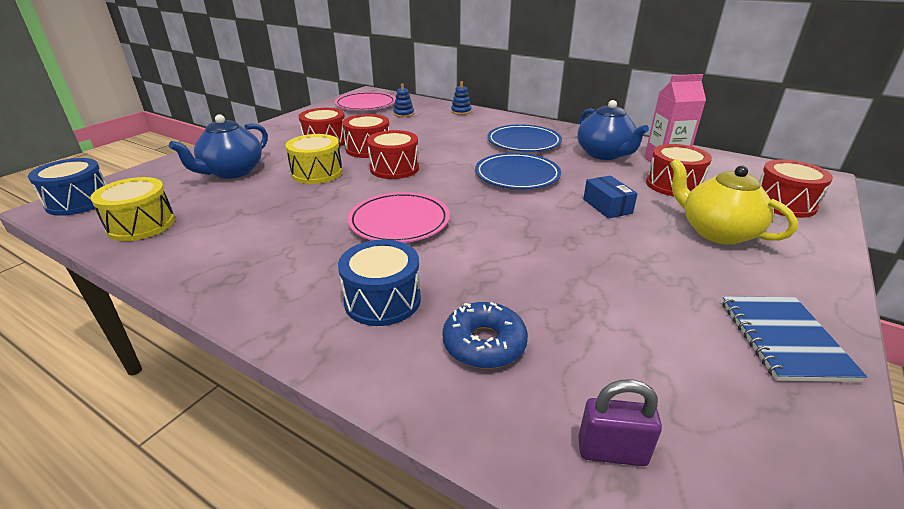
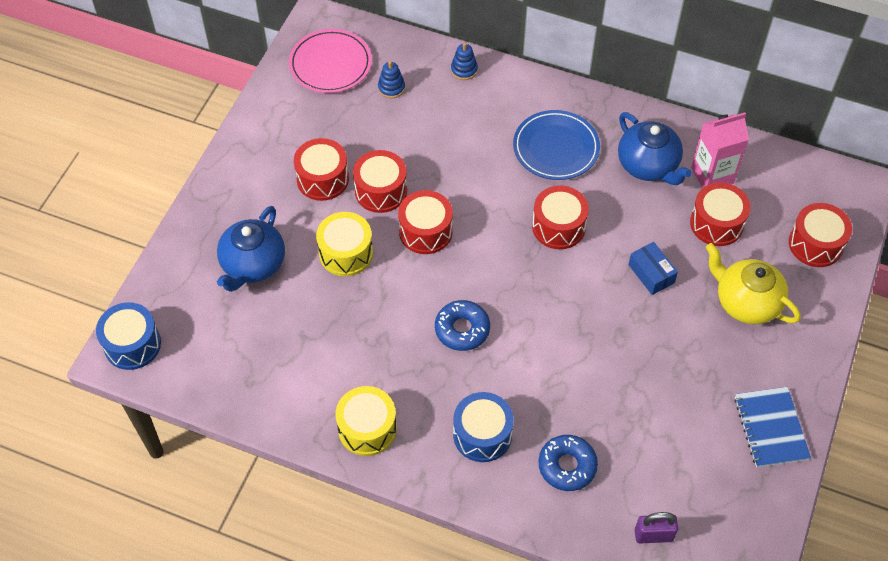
camera: 10 degrees left, 25 degrees up
yellow drum [90,177,175,241] -> yellow drum moved to [336,386,397,456]
pink plate [347,192,450,243] -> blue donut [435,300,490,351]
blue plate [475,153,561,189] -> red drum [532,185,589,249]

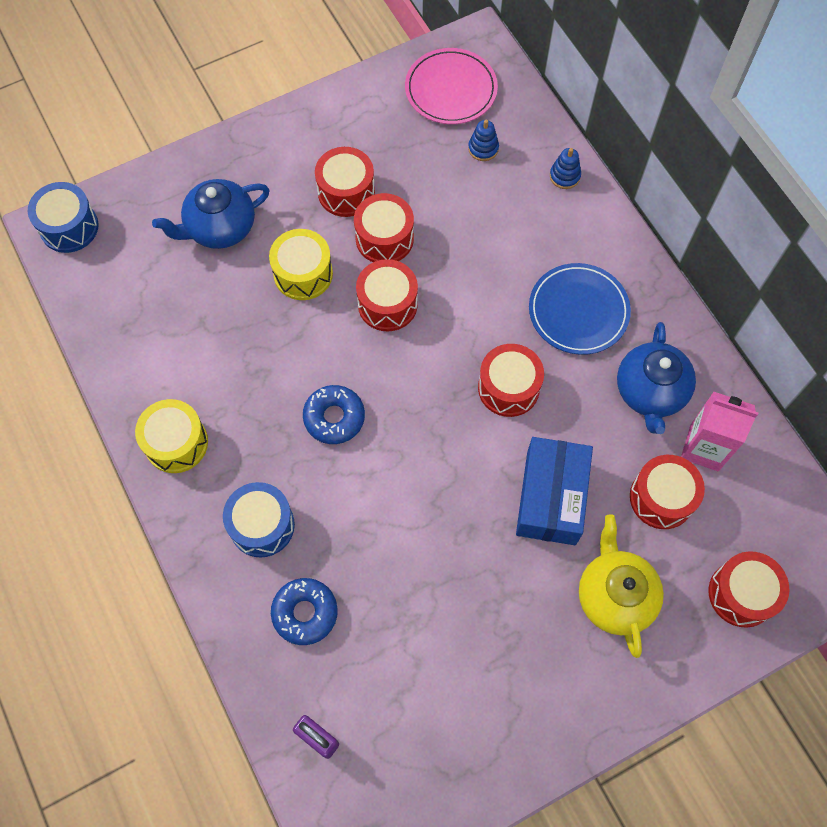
camera: 40 degrees right, 10 degrees up
blue box [628,242,678,295] -> blue box [516,437,593,545], size x1.82
blue notebook [734,387,811,468] -> none

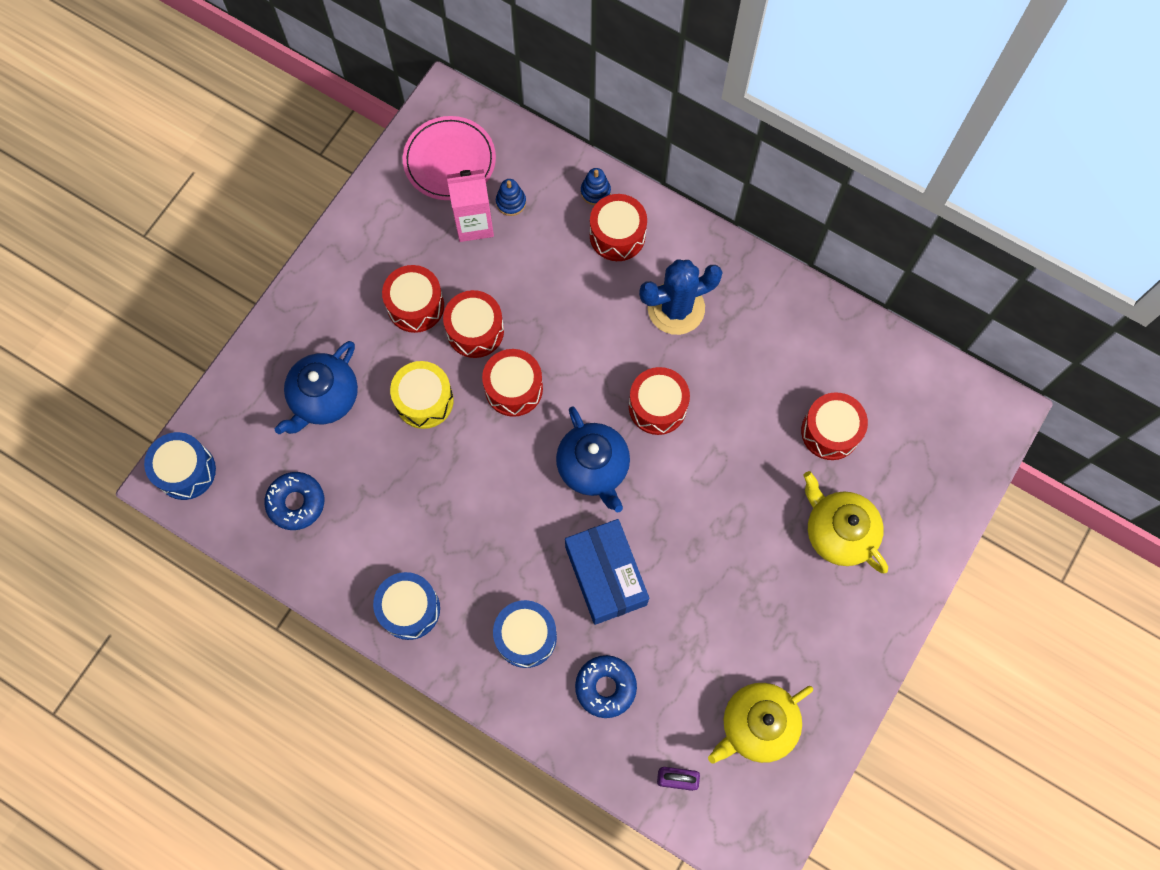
camera: 30 degrees left, 5 degrees up
yellow drum [135,399,208,473] -> blue drum [373,572,440,640]
blue donut [303,385,365,444] -> blue donut moved to [265,472,324,530]
blue box [516,437,593,545] -> blue box moved to [565,519,649,625]
blue plate [529,263,631,355] -> blue cactus [639,259,723,335]
blue teapot [617,322,696,434] -> blue teapot moved to [556,406,630,513]
pink carton [681,391,758,471] -> pink carton moved to [447,169,494,242]
red drum [708,551,789,628] -> red drum moved to [590,194,647,261]
none -> yellow teapot [708,683,813,764]

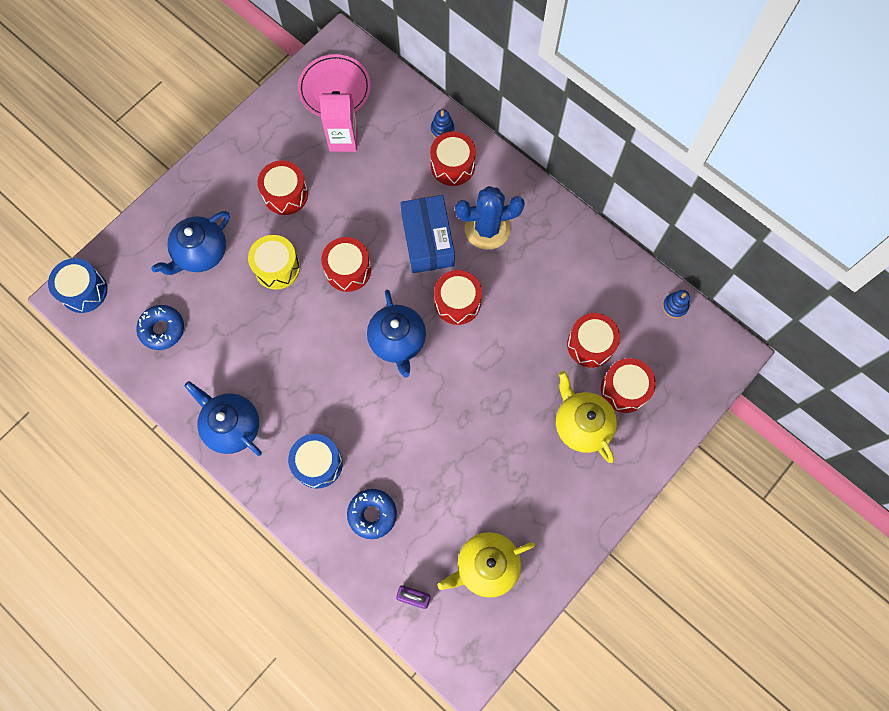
camera: 10 degrees right, 0 degrees up
blue drum [373,572,440,640] -> blue teapot [184,381,262,456]
red drum [443,290,504,358] -> red drum moved to [601,358,656,413]
blue stacking toy [496,179,526,216] -> blue stacking toy moved to [663,290,690,318]
blue box [565,519,649,625] -> blue box moved to [400,195,455,273]

